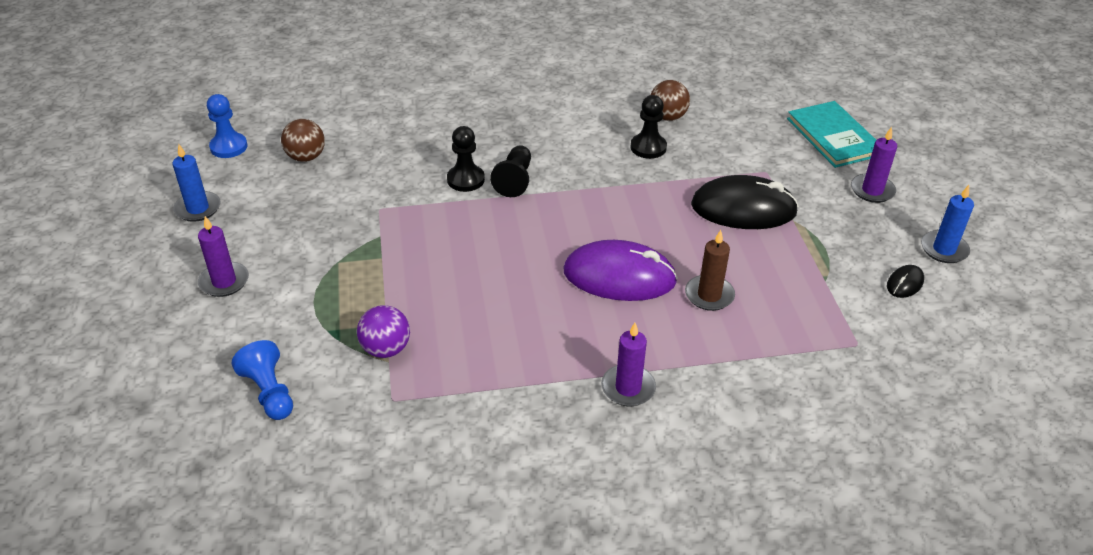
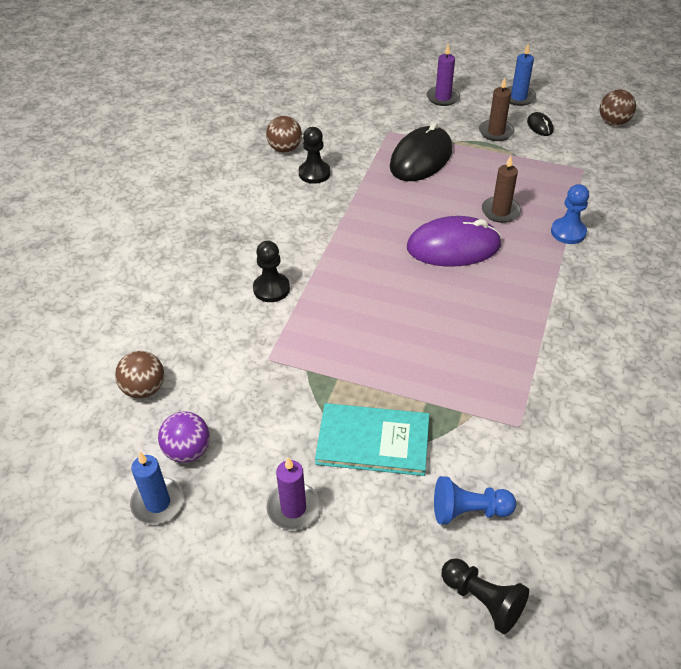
camera: 60 degrees left, 5 degrees up
blue pawn [207,94,248,158] -> blue pawn moved to [551,184,589,244]
purple ball [357,305,410,358] -> purple ball moved to [158,411,210,463]
black pawn [490,145,531,197] -> black pawn moved to [441,558,529,634]
purple mouse [564,240,678,301] -> purple mouse turned 45 degrees clockwise [407,216,502,267]
purple candle [601,323,656,406] -> none
turquoise book [787,101,876,168] -> turquoise book moved to [315,403,429,476]
none -> brown candle [479,77,515,141]
none -> brown ball [600,89,636,126]

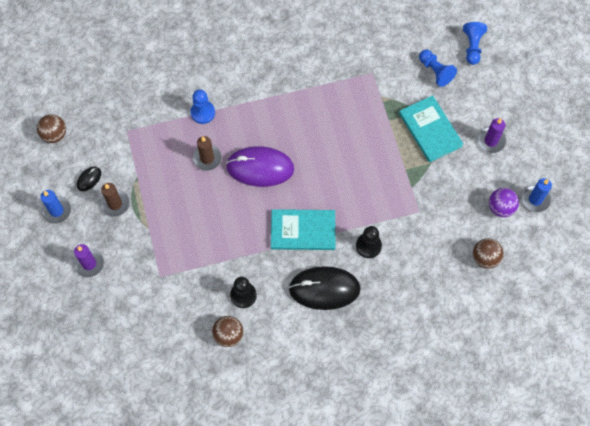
camera: 125 degrees left, 20 degrees up
black mouse [390,122,452,181] -> black mouse moved to [289,266,361,310]
purple mouse [407,216,502,267] -> purple mouse turned 45 degrees counterclockwise [226,146,294,187]
black pawn [441,558,529,634] -> blue pawn [463,22,487,65]
none -> turquoise book [271,209,335,250]

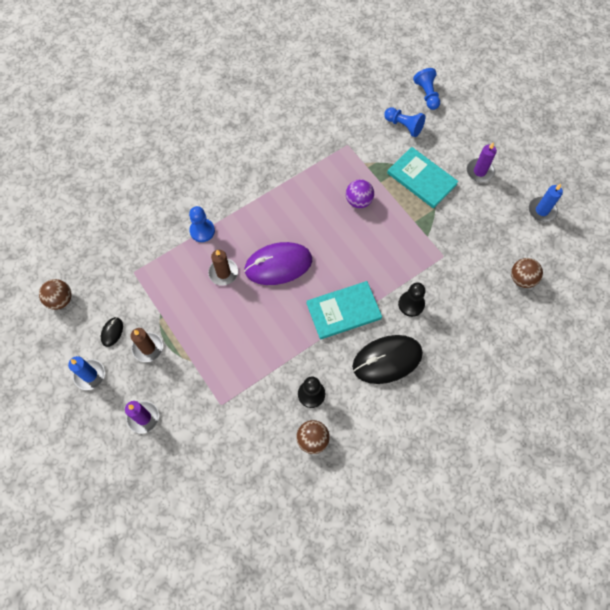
camera: 20 degrees left, 0 degrees up
purple ball [489,188,519,217] -> purple ball moved to [346,179,374,208]

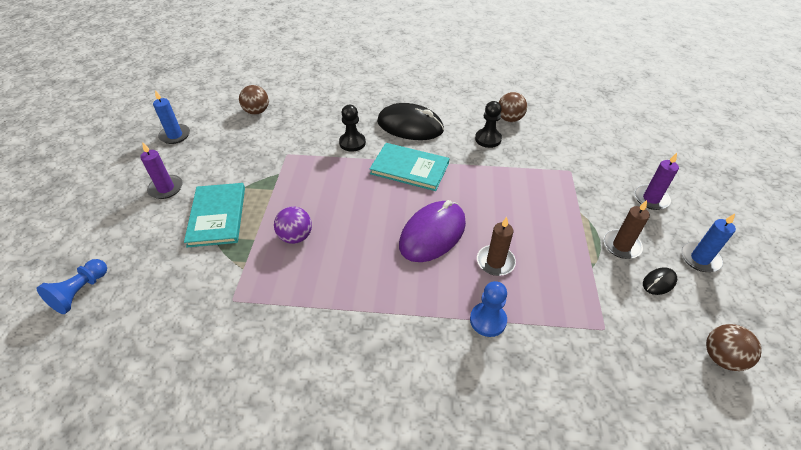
camera: 140 degrees left, 20 degrees down
purple mouse [244,242,312,285] -> purple mouse turned 75 degrees counterclockwise [399,200,466,262]
blue pawn [384,107,425,137] -> none

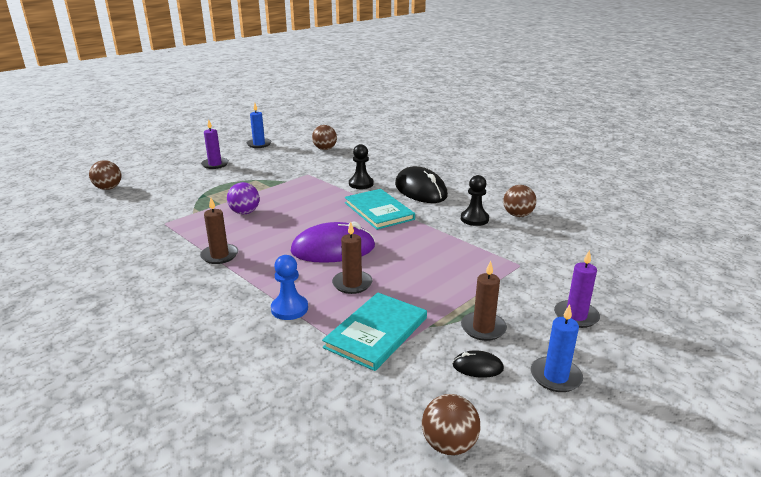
camera: 40 degrees right, 20 degrees down
blue pawn [37,259,107,314] -> brown ball [89,160,121,190]
turquoise book [184,183,245,247] -> turquoise book moved to [322,293,427,371]
none -> brown candle [200,198,238,264]

